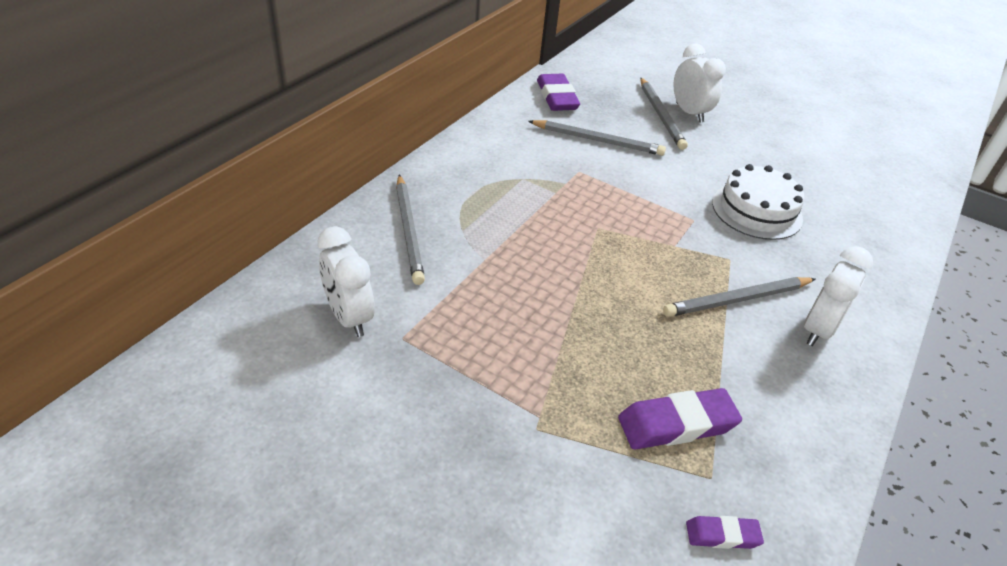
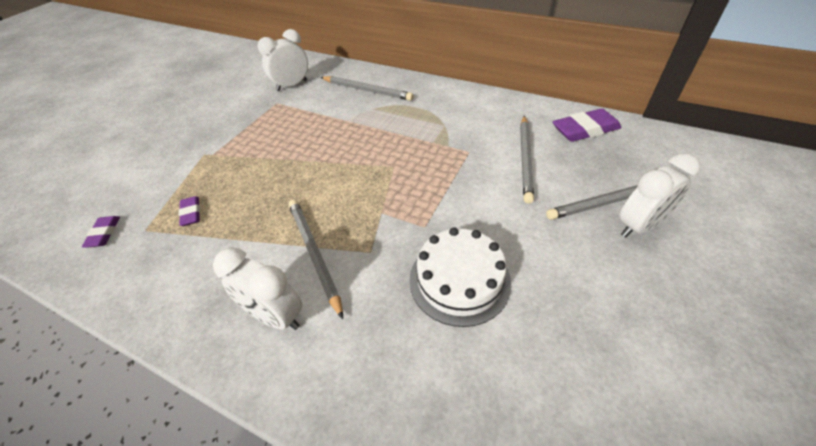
camera: 90 degrees right, 5 degrees up
grey pencil [396,175,425,285] -> grey pencil turned 135 degrees counterclockwise [321,76,414,101]
purple eraser [618,388,742,449] -> purple eraser [179,196,200,226], size x0.55

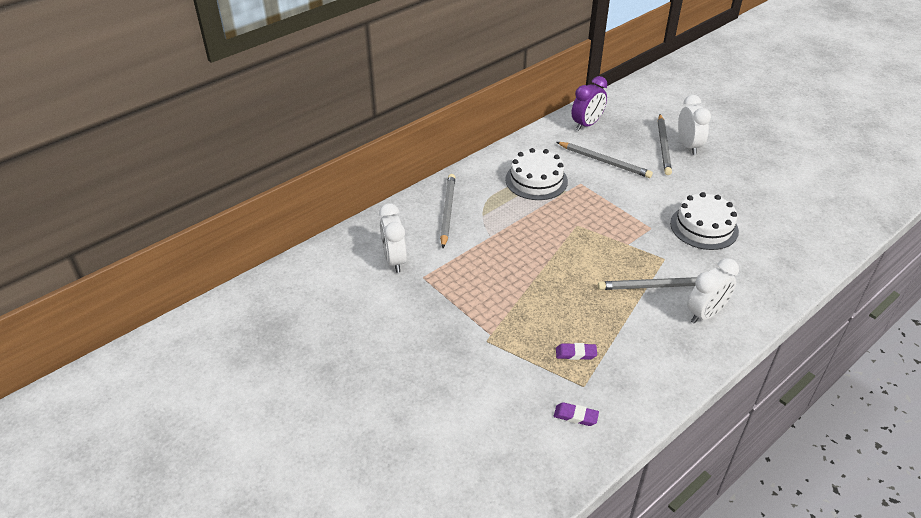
camera: 70 degrees left, 5 degrees down
grey pencil [321,76,414,101] -> grey pencil turned 45 degrees counterclockwise [440,174,455,248]
purple eraser [553,109,622,142] -> purple clock [571,76,607,131]
none -> white cake [505,148,568,200]

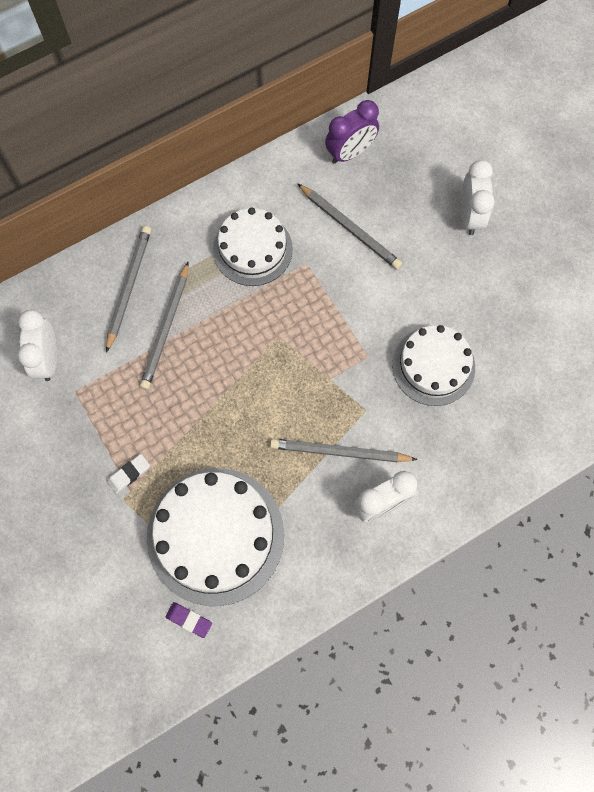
camera: 10 degrees right, 30 degrees up
purple eraser [556,343,597,360] -> white cake [147,468,284,606]
grey pencil [658,114,672,175] -> grey pencil moved to [140,262,189,390]
none -> white eraser [107,454,150,494]

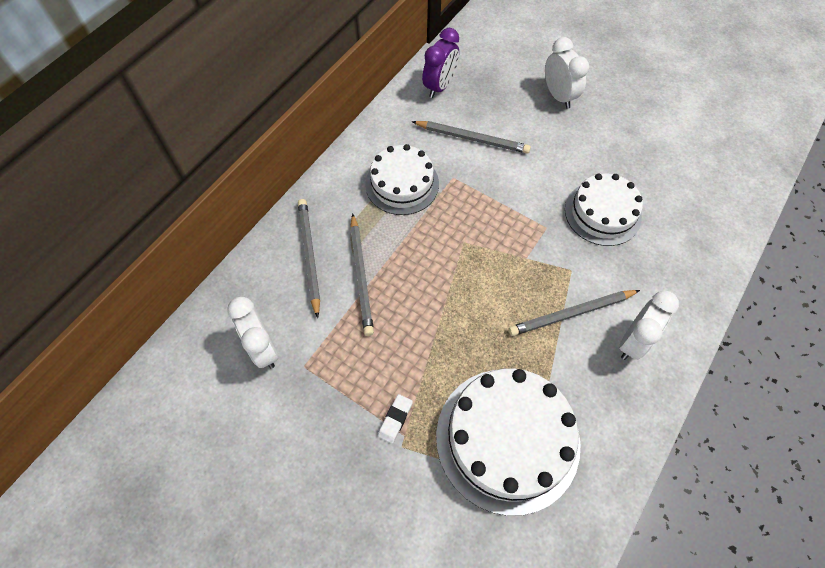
camera: 25 degrees left, 10 degrees down
purple eraser [166,602,212,638] -> none

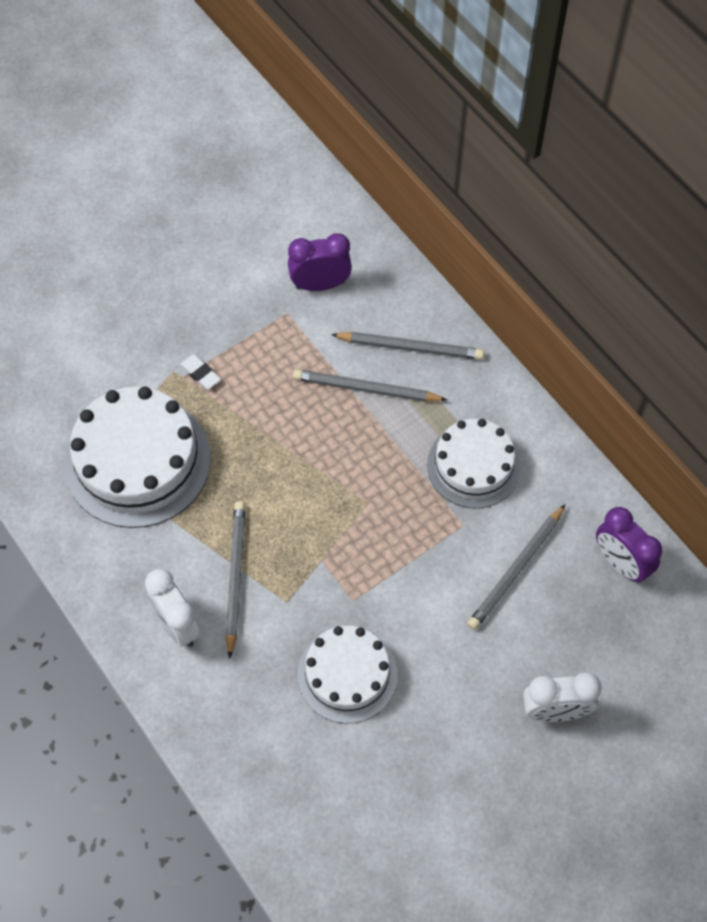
camera: 110 degrees right, 0 degrees up
white clock [227,297,279,369] -> purple clock [288,233,352,291]

